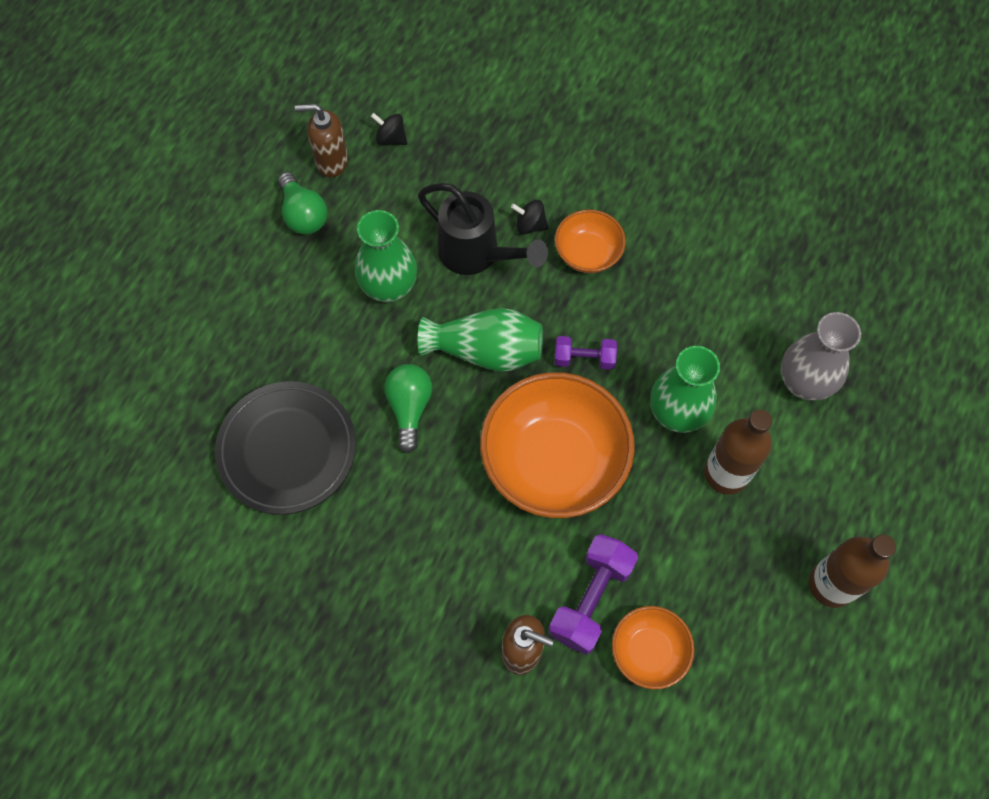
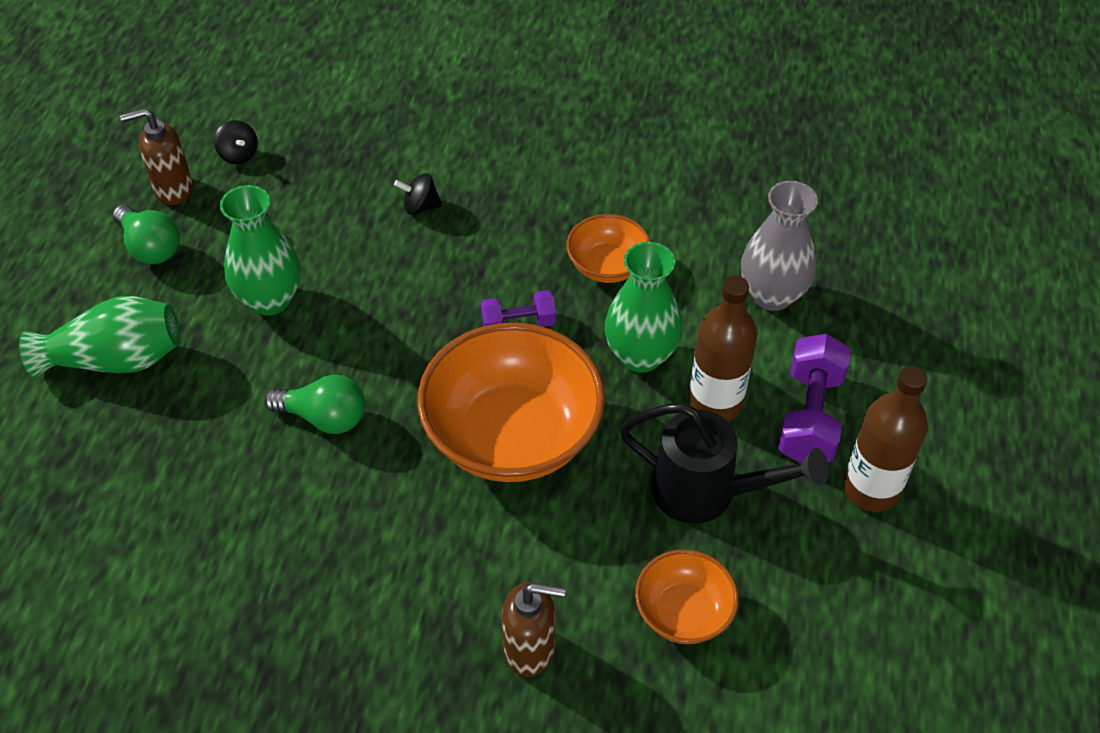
camera: 15 degrees left, 15 degrees down
black plate [215,381,356,515] -> none
black spinning top [371,113,407,145] -> black spinning top turned 135 degrees counterclockwise [214,120,258,164]
green light bulb [384,364,432,453] -> green light bulb turned 120 degrees clockwise [264,375,365,434]
black watering can [418,183,548,275] -> black watering can moved to [620,402,829,524]
green vase [418,308,543,372] -> green vase moved to [19,296,180,378]
purple dumbbell [549,534,638,655] -> purple dumbbell moved to [778,334,851,463]
orange bowl [555,209,626,273] -> orange bowl moved to [566,214,651,283]

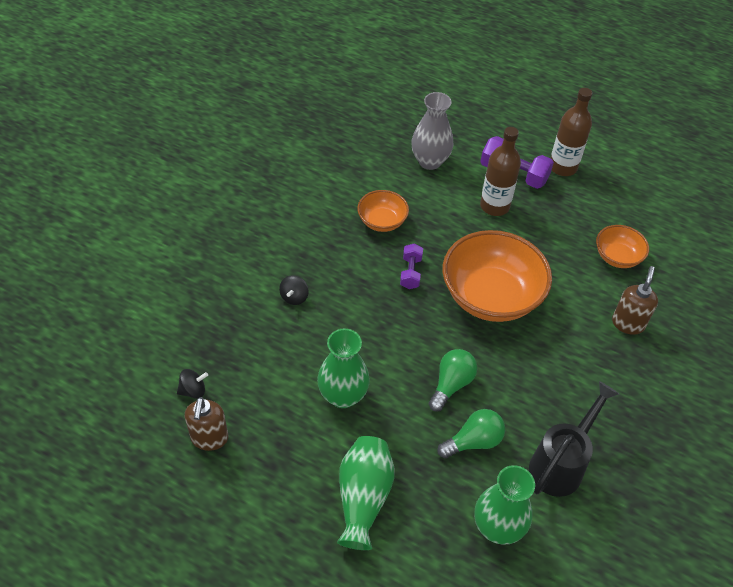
camera: 75 degrees left, 0 degrees up
green light bulb [113,205,180,264] -> green light bulb moved to [437,409,505,459]
green vase [605,242,682,373] -> green vase moved to [475,465,535,545]
black watering can [620,402,829,524] -> black watering can moved to [529,381,619,497]

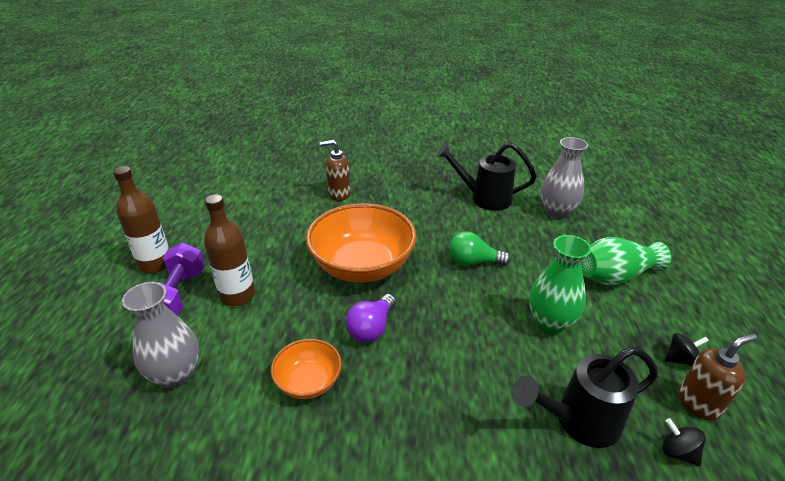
camera: 115 degrees left, 15 degrees down
black spinning top [279,275,309,305] -> black spinning top moved to [665,333,709,366]
purple dumbbell [400,244,423,289] -> purple light bulb [345,294,396,343]
green light bulb [437,409,505,459] -> none
green vase [475,465,535,545] -> grey vase [541,137,588,219]
orange bowl [596,225,649,268] -> none
none -> black watering can [513,346,658,448]

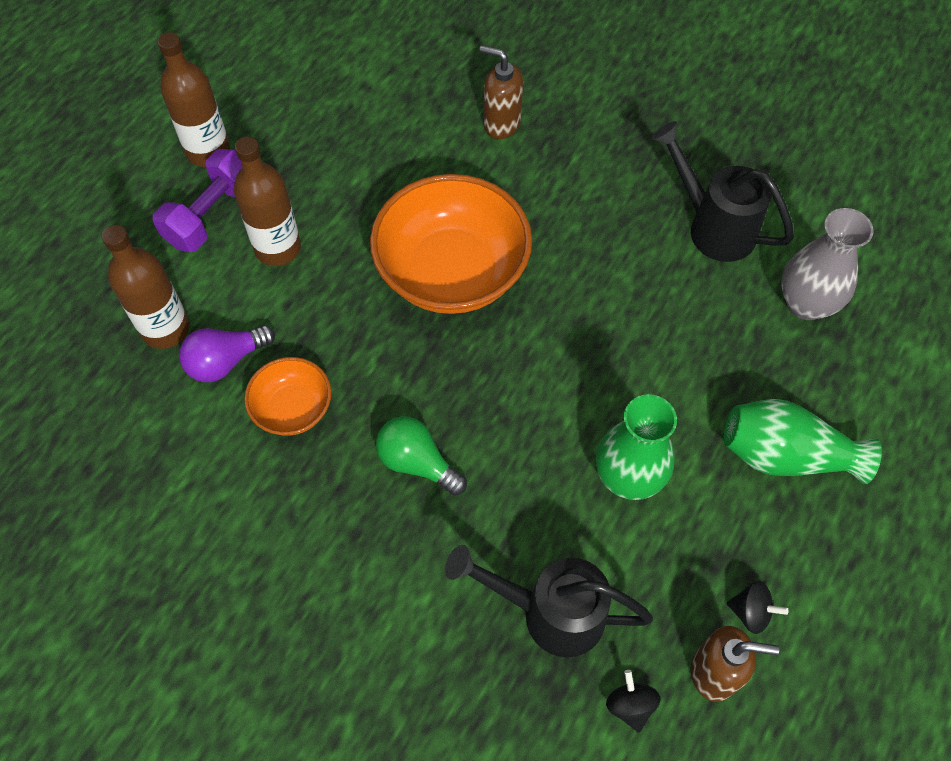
camera: 30 degrees right, 25 degrees up
grey vase [122,282,199,388] -> brown bottle [102,225,190,349]
purple light bulb [345,294,396,343] -> purple light bulb moved to [179,325,275,382]
green light bulb [449,231,511,266] -> green light bulb moved to [376,416,467,496]

